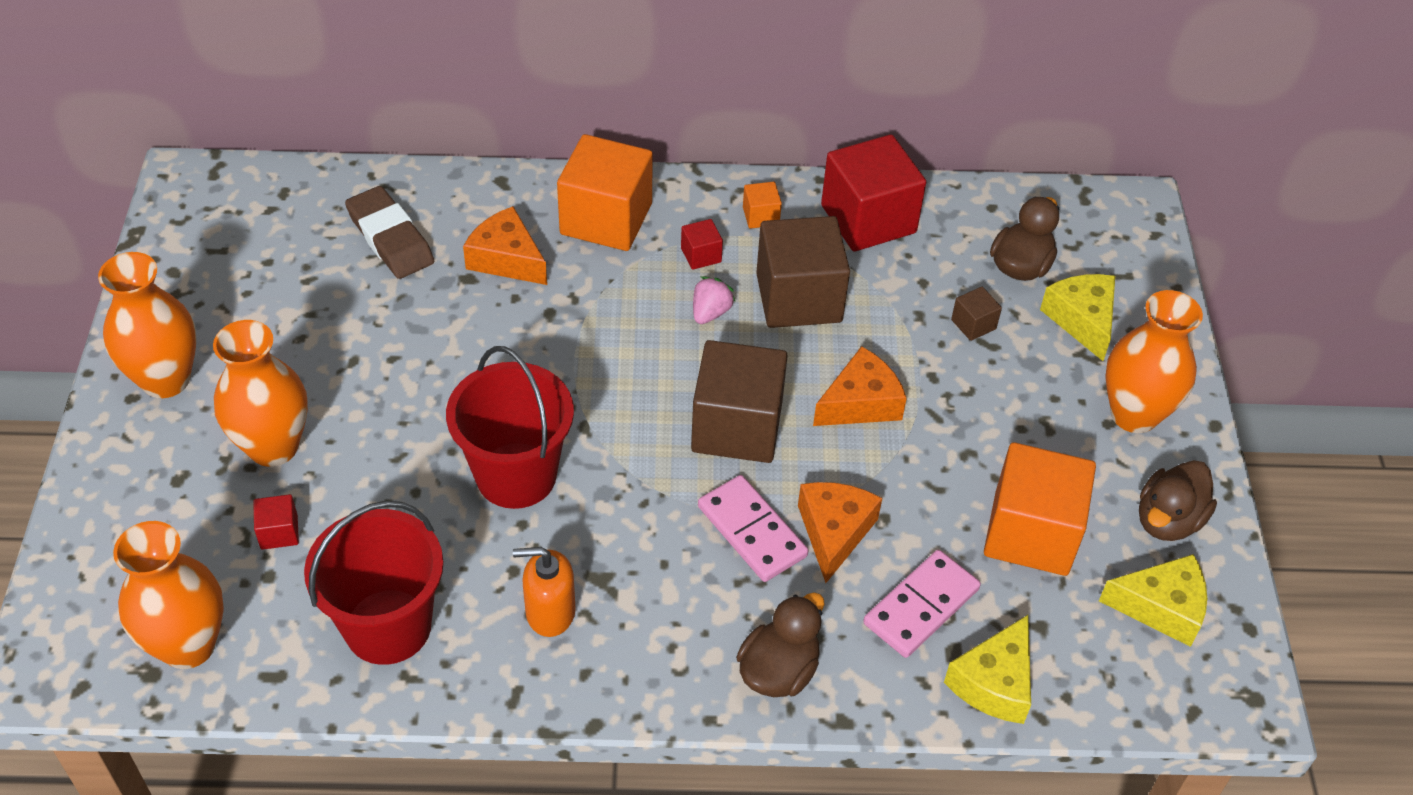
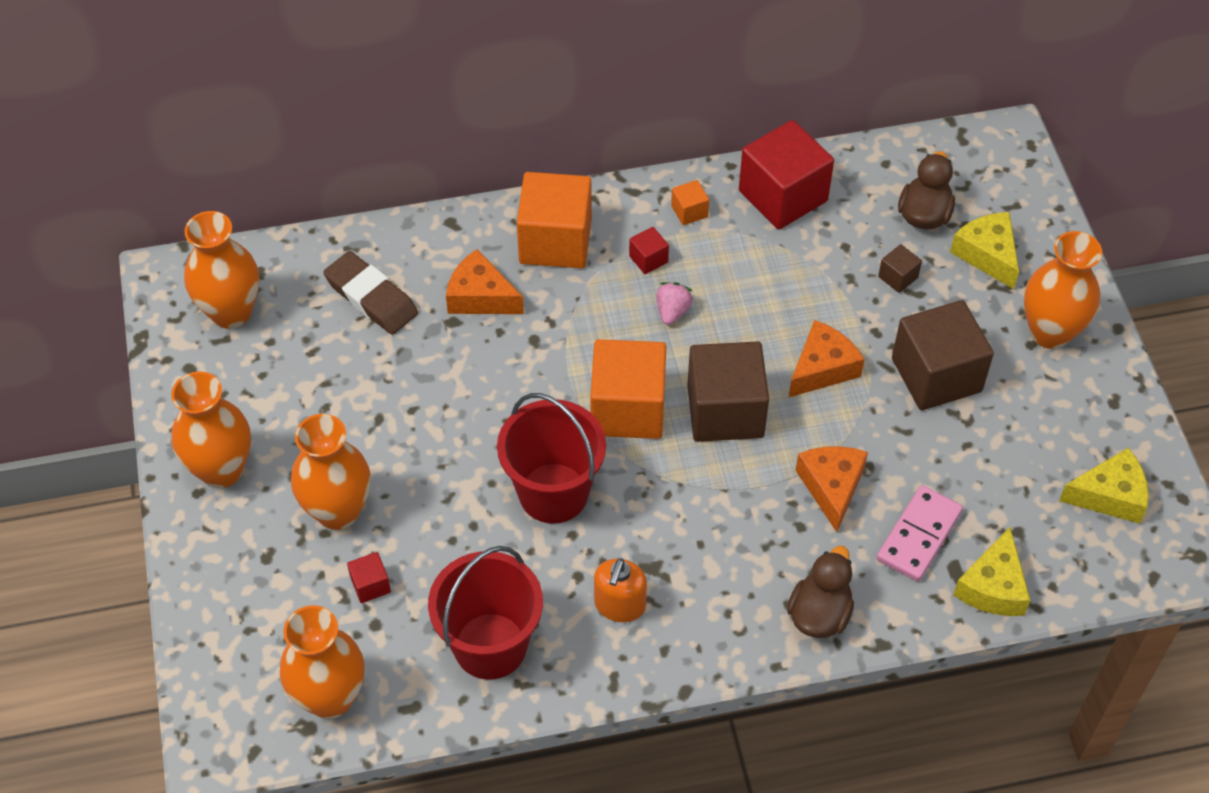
camera: 10 degrees left, 5 degrees up
orange soap dispenser [513,547,576,637] -> orange soap dispenser turned 60 degrees counterclockwise [594,558,647,622]
pink domino [698,475,808,582] -> none
brown cube [756,216,850,328] -> brown cube moved to [892,300,994,410]
orange cube [984,442,1096,576] -> orange cube moved to [590,339,666,439]
brown duck [1139,460,1217,541] -> none
none -> orange vase [184,211,259,329]

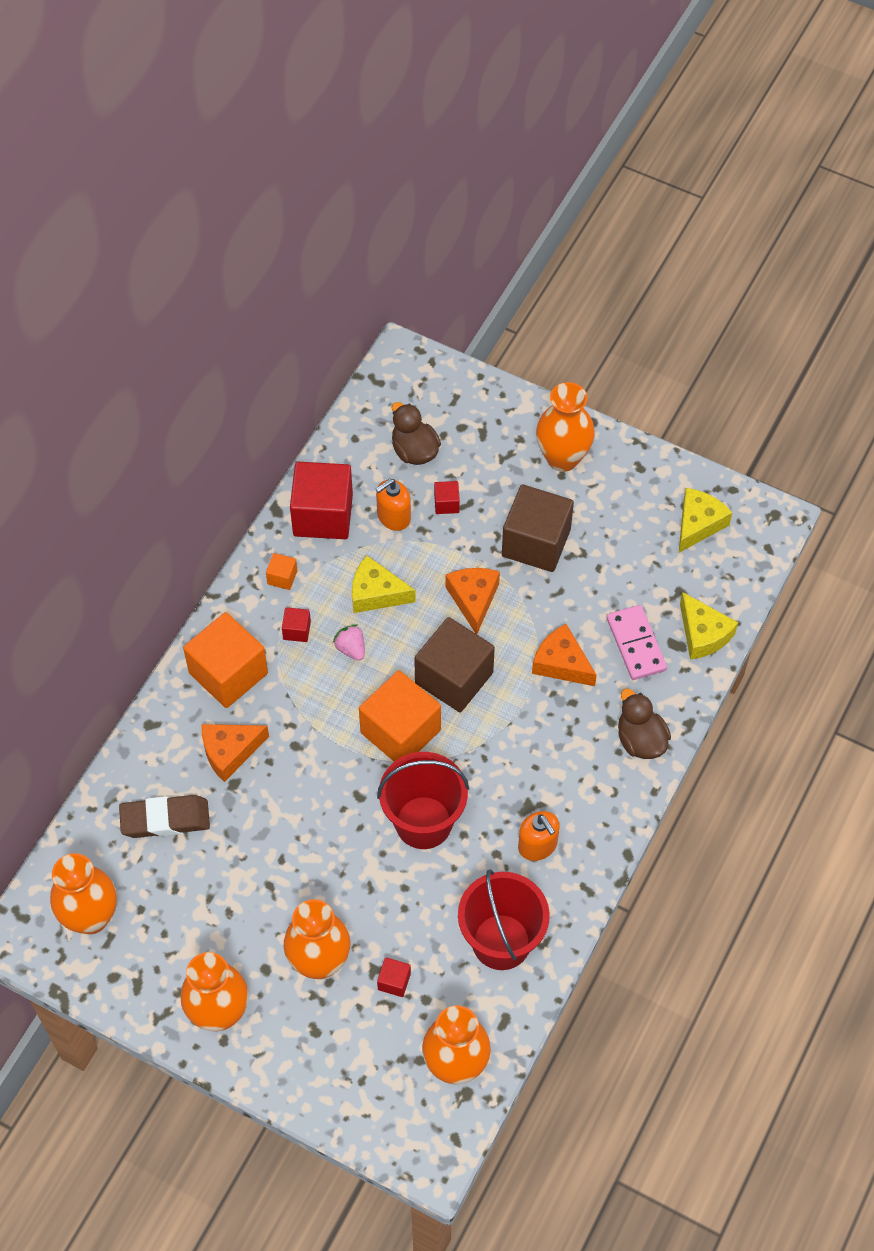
camera: 50 degrees left, 5 degrees up
brown cube [878,244,922,293] -> red cube [434,481,460,514]
yellow cheese [950,212,1019,289] -> yellow cheese moved to [352,556,416,613]
none -> orange soap dispenser [376,479,411,531]

